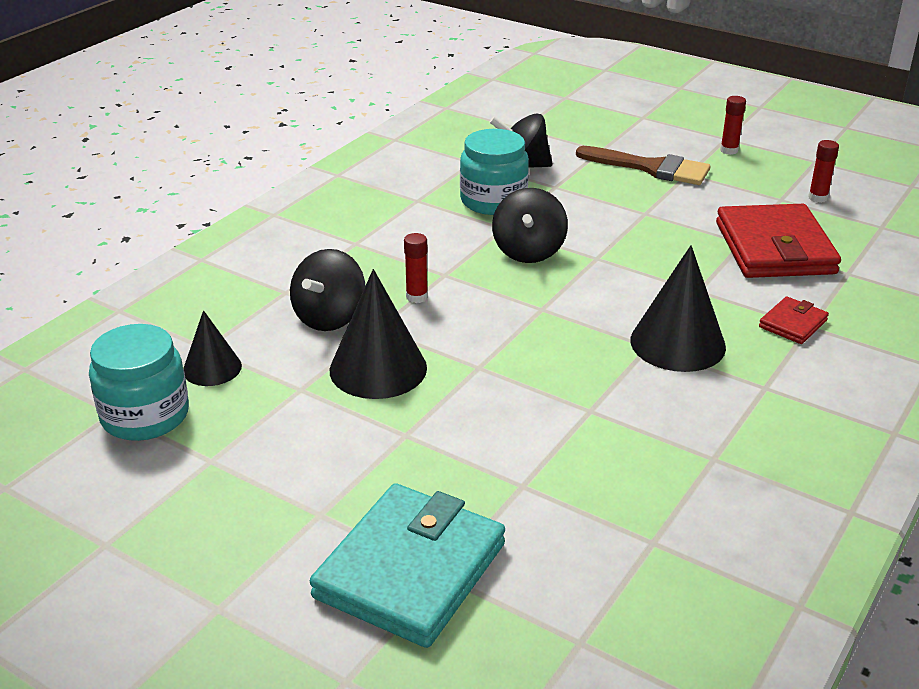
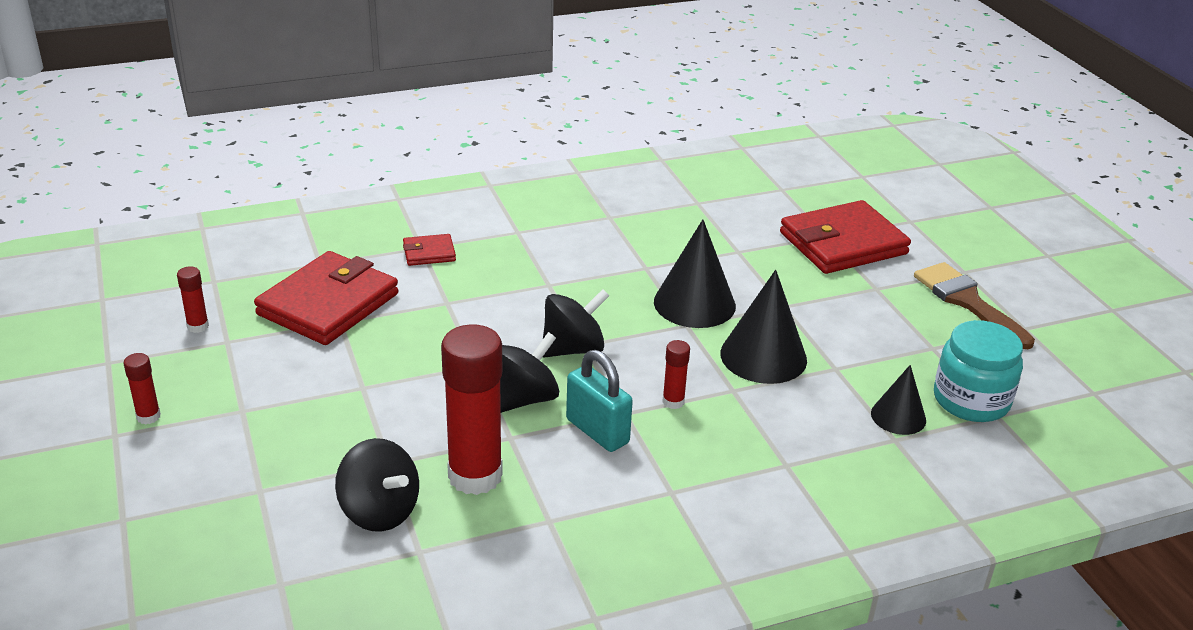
camera: 145 degrees left, 0 degrees up
black spinning top [290,249,365,331] -> black spinning top moved to [543,289,609,358]
turquoise wallet [310,483,505,648] -> red wallet [780,200,911,274]
turquoise jar [460,129,529,215] -> red glue stick [441,324,503,495]
brown brush [576,146,711,185] -> brown brush moved to [914,262,1035,349]
black cone [630,245,726,372] -> black cone moved to [654,219,736,328]
none -> turquoise padlock [566,350,633,452]

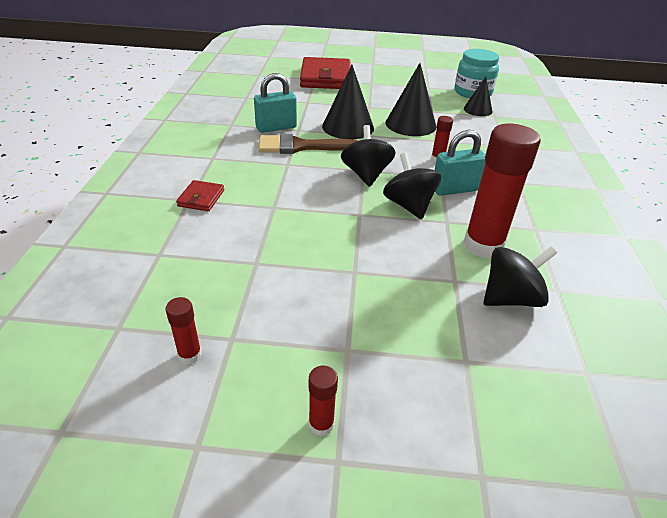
camera: 65 degrees left, 5 degrees up
red wallet [254,251,398,345] -> none
brown brush [914,262,1035,349] -> brown brush moved to [258,134,357,154]
none -> turquoise padlock [254,73,297,133]

